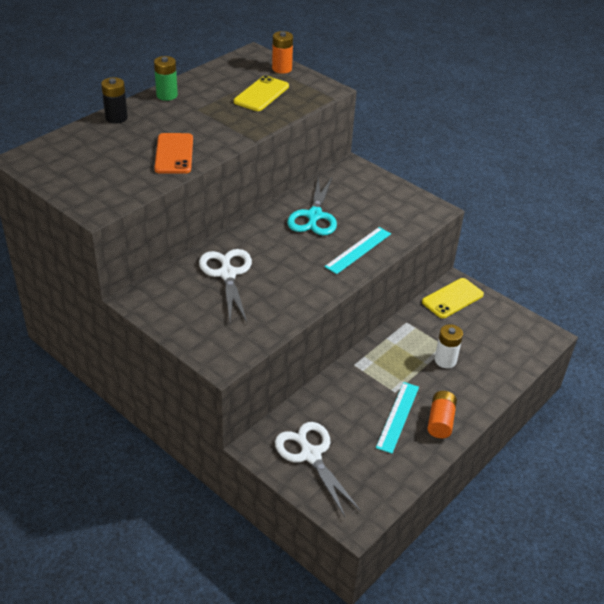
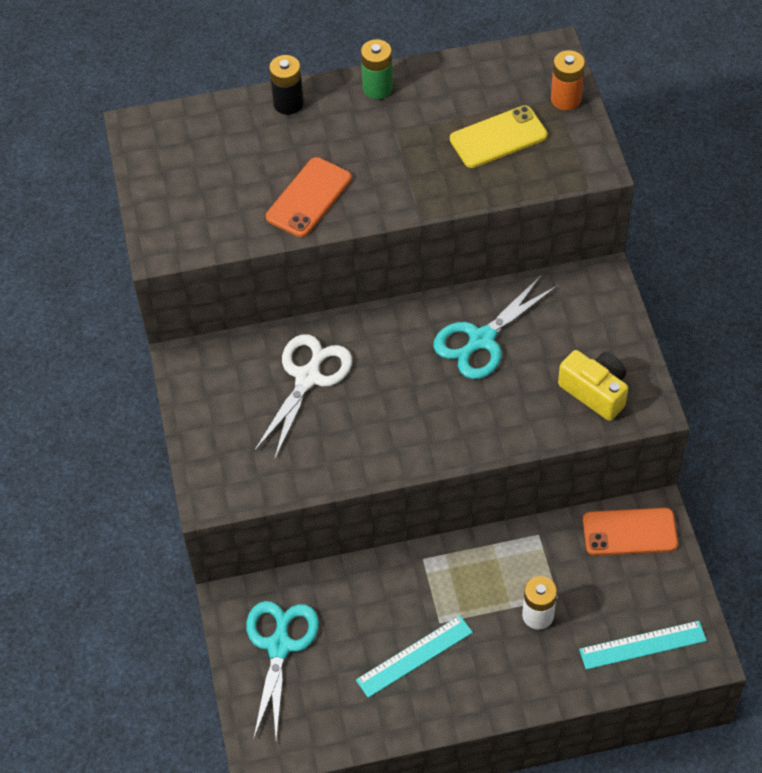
camera: 40 degrees right, 15 degrees up
white scissors [275,422,361,517] -> turquoise scissors [246,601,319,741]
turquoise ruler [325,227,391,274] -> turquoise ruler moved to [579,621,707,670]
yellow phone [422,278,484,318] -> orange phone [583,508,678,556]
orange battery [427,391,457,438] -> none
none -> yellow camera [558,350,628,421]

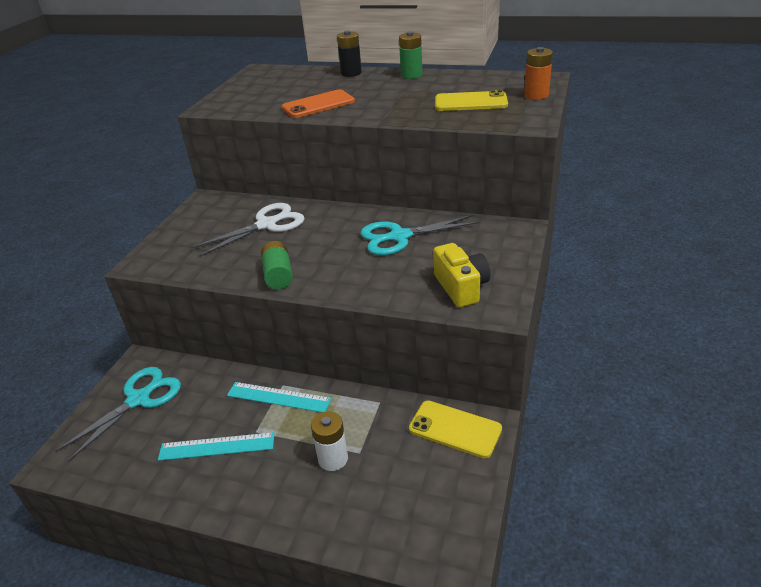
camera: 30 degrees right, 20 degrees down
turquoise ruler [579,621,707,670] -> turquoise ruler moved to [227,382,332,412]
orange phone [583,508,678,556] -> yellow phone [409,401,502,458]
none -> green battery [261,241,293,289]

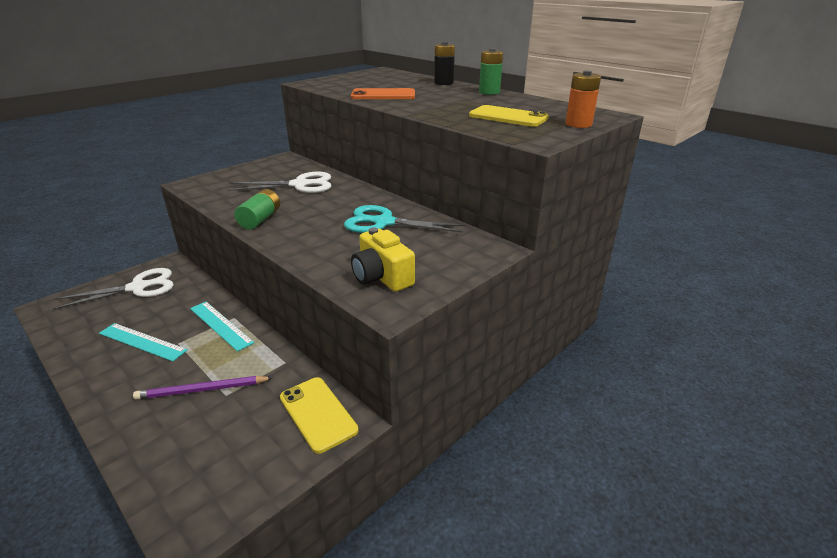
camera: 25 degrees right, 5 degrees down
turquoise scissors [56,367,181,462] -> white scissors [53,268,174,310]
white battery [311,411,348,471] -> purple pencil [133,376,272,399]
yellow camera [433,243,491,307] -> yellow camera turned 135 degrees clockwise [351,227,415,292]

